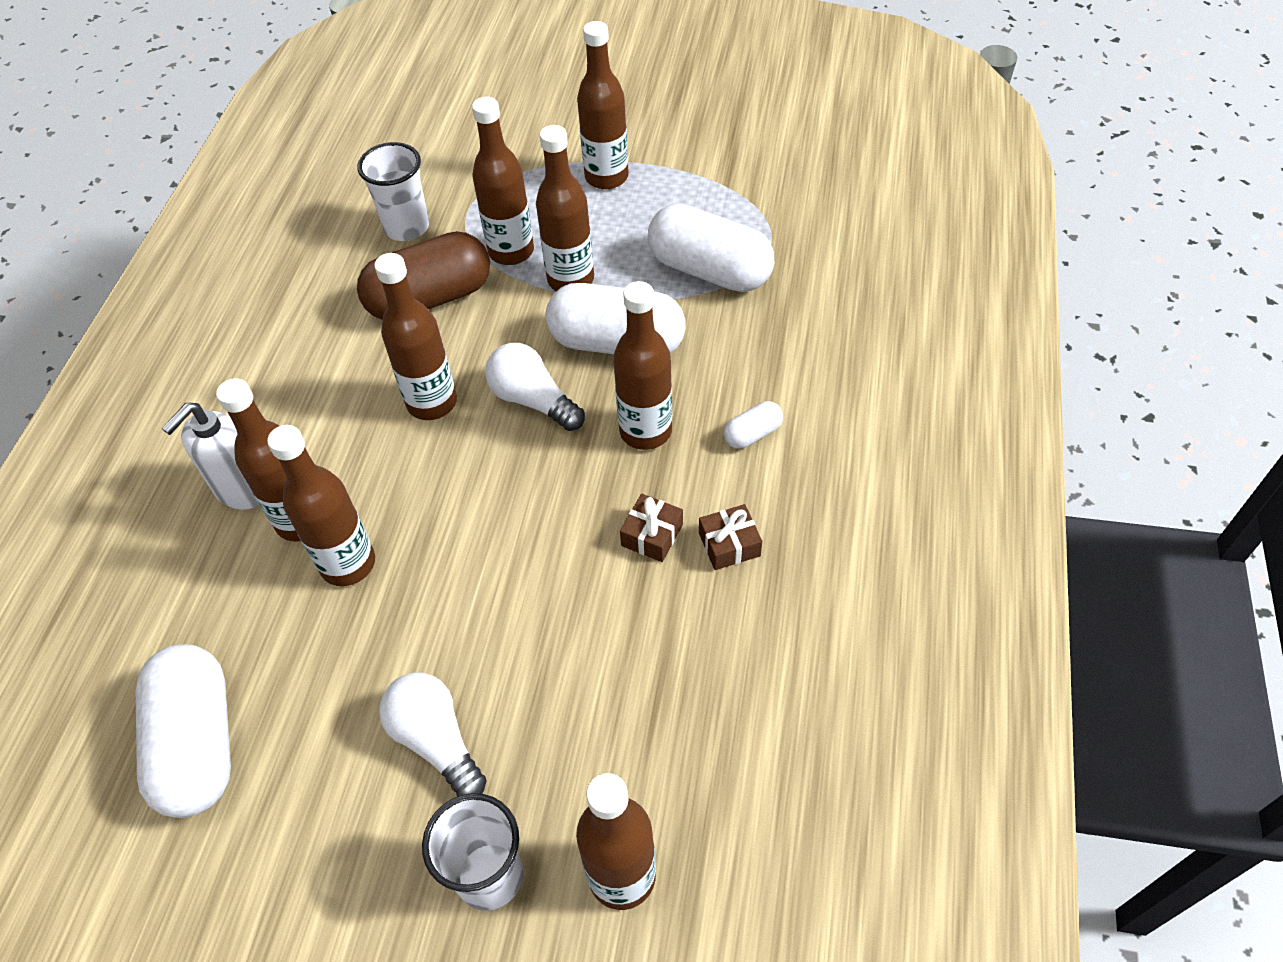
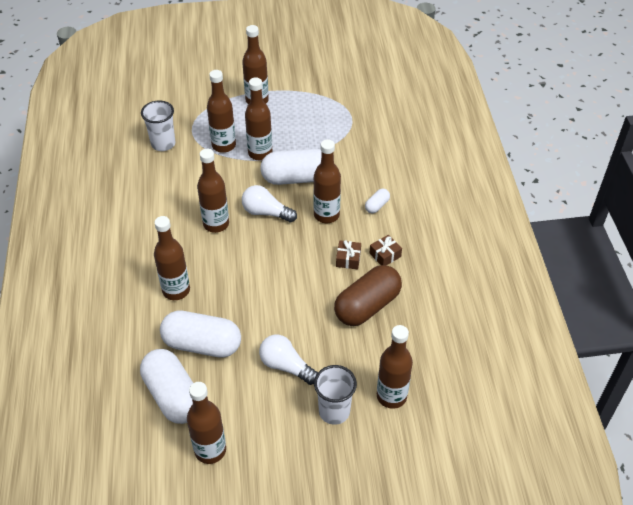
camera: 20 degrees left, 5 degrees down
white soap dispenser [162,403,259,510] -> none
brown bottle [267,425,375,586] -> brown bottle moved to [187,382,226,464]
brown capsule [357,231,490,320] -> brown capsule moved to [334,265,402,326]
white capsule [648,203,774,292] -> white capsule moved to [160,311,241,358]

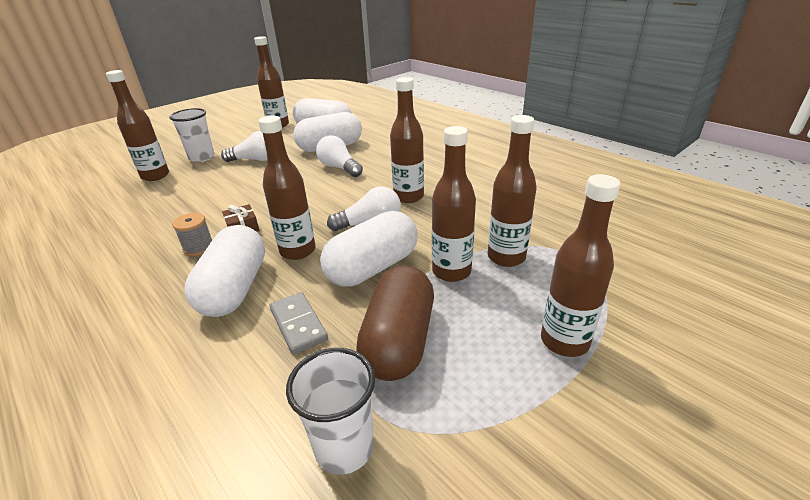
camera: 145 degrees right, 15 degrees down
white cup [141,101,176,151] -> white cup moved to [286,348,375,475]
brown bottle [154,216,190,300] -> none
brown capsule [334,265,402,326] -> brown capsule moved to [356,265,434,381]
white capsule [365,189,390,213] -> white capsule [184,225,265,317], size x2.24
brown gift [369,235,402,265] -> grey spool [172,213,212,256]
none -> grey domino [270,292,328,355]
none -> white light bulb [316,135,363,177]

